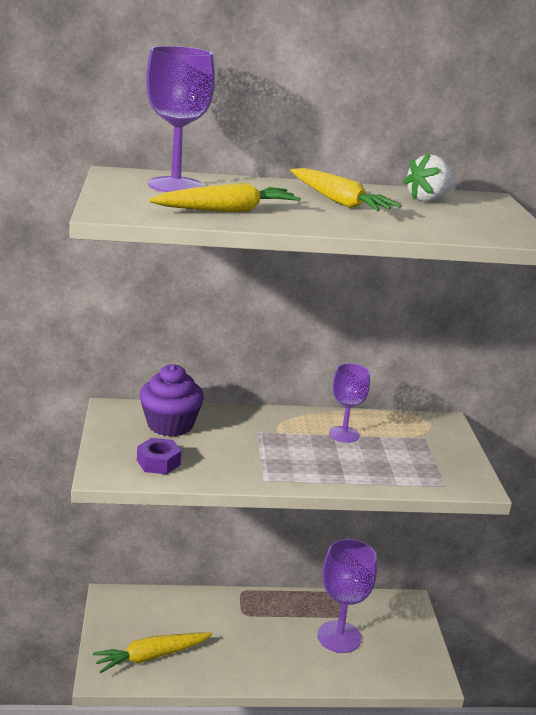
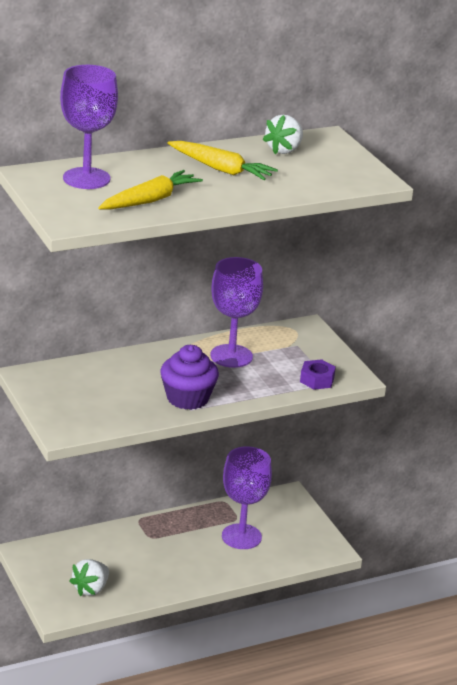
camera: 20 degrees left, 5 degrees up
yellow carrot [93,633,212,673] -> white strawberry [70,559,109,597]
purple nut [137,438,181,474] -> purple nut moved to [300,359,336,390]
purple cupcake [140,364,204,436] -> purple cupcake moved to [160,345,219,410]
purple goblet [329,363,370,443] -> purple goblet [210,257,263,368], size x1.57

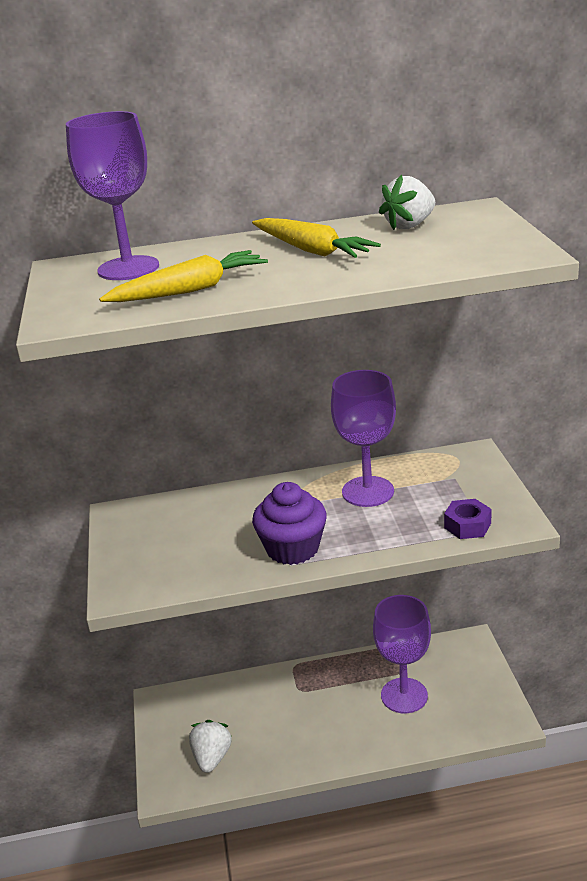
camera: 20 degrees right, 0 degrees up
white strawberry [70,559,109,597] -> white strawberry turned 135 degrees clockwise [189,720,231,773]

